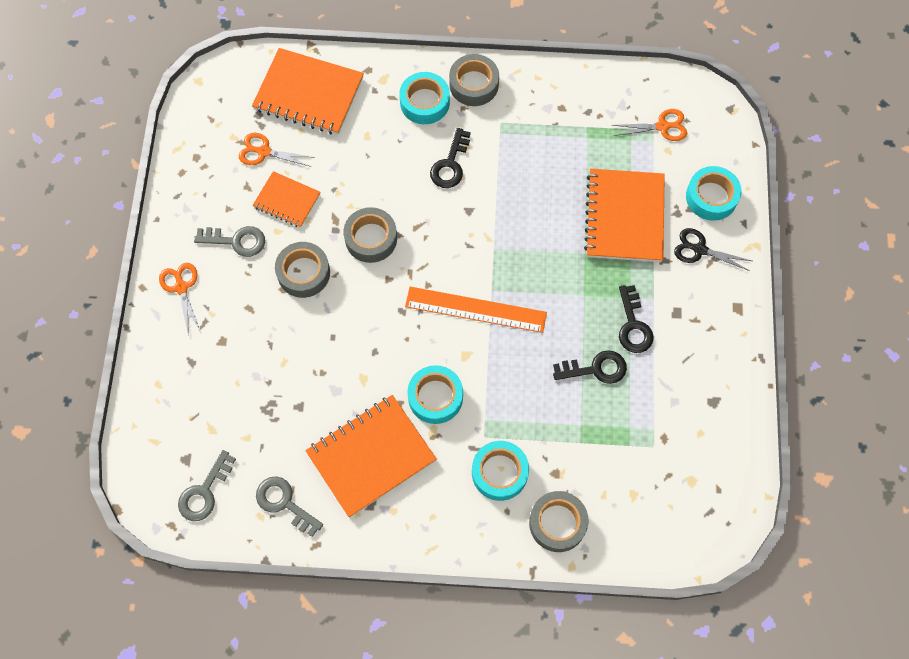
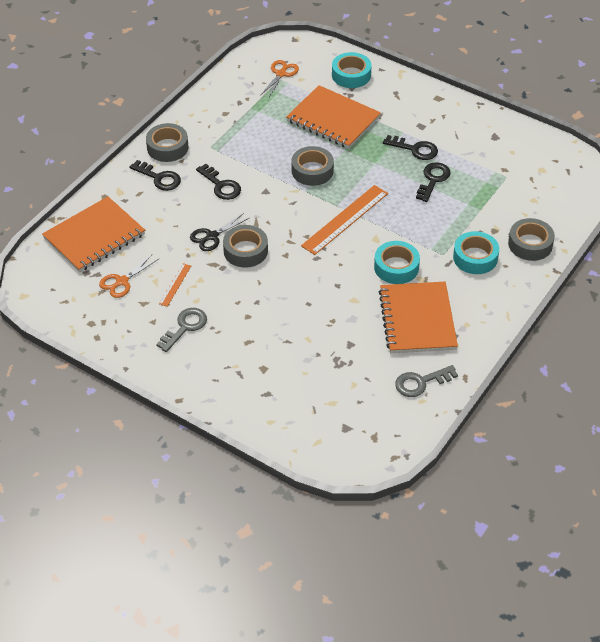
camera: 60 degrees left, 20 degrees down
orange scissors [159,263,201,336] -> none
grey key [178,450,236,521] -> none
orange notebook [253,171,320,228] -> orange ruler [159,263,191,307]
grey tape [275,242,330,298] -> grey tape moved to [291,146,334,186]
turquoise tape [399,72,450,124] -> black key [130,160,181,191]
black scissors [674,228,752,271] -> black scissors moved to [190,213,249,251]

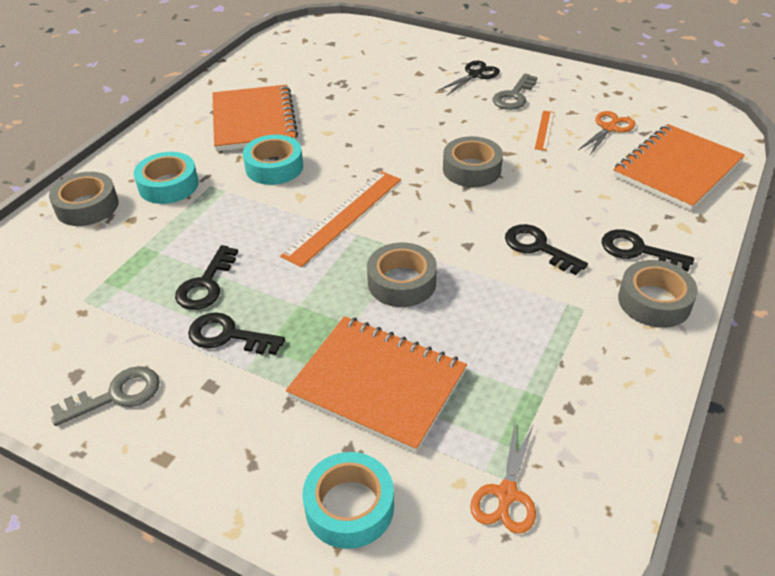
camera: 175 degrees right, 5 degrees down
black scissors [190,213,249,251] -> black scissors moved to [438,61,500,95]
grey key [395,365,458,397] -> grey key moved to [51,366,160,426]

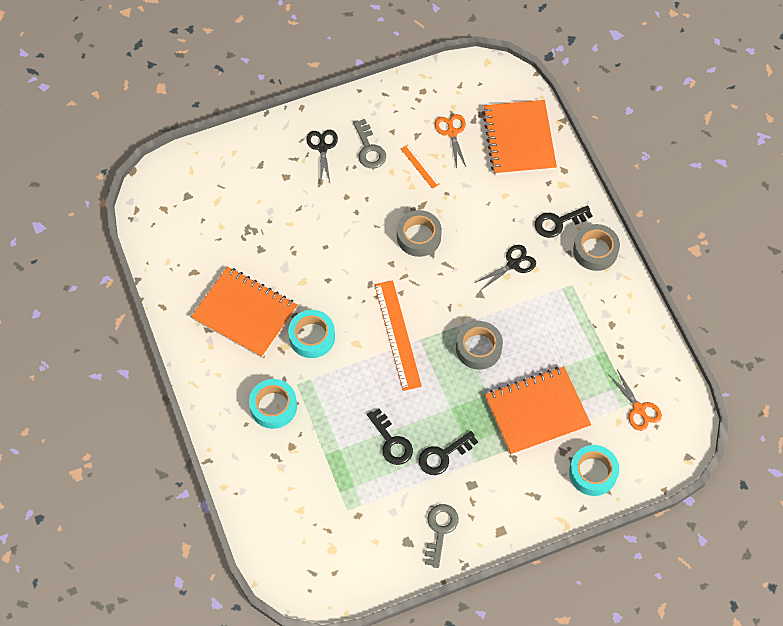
camera: 50 degrees left, 20 degrees up
grey tape [49,172,119,226] -> none
black key [505,224,588,275] -> black scissors [474,245,536,291]

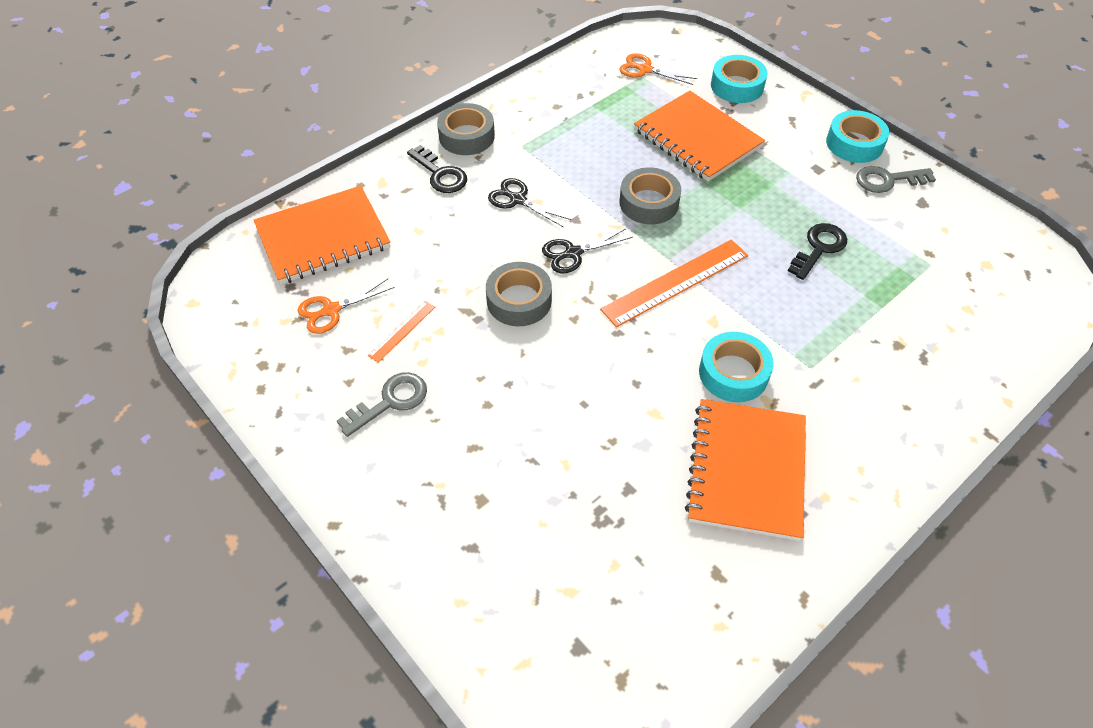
camera: 110 degrees left, 10 degrees down
turquoise tape [249,379,297,429] -> turquoise tape moved to [826,110,889,163]
black scissors [306,130,338,185] -> black scissors moved to [542,229,633,273]
black key [419,431,478,475] -> none
orange scissors [608,369,662,431] -> orange scissors turned 105 degrees counterclockwise [620,53,697,85]

